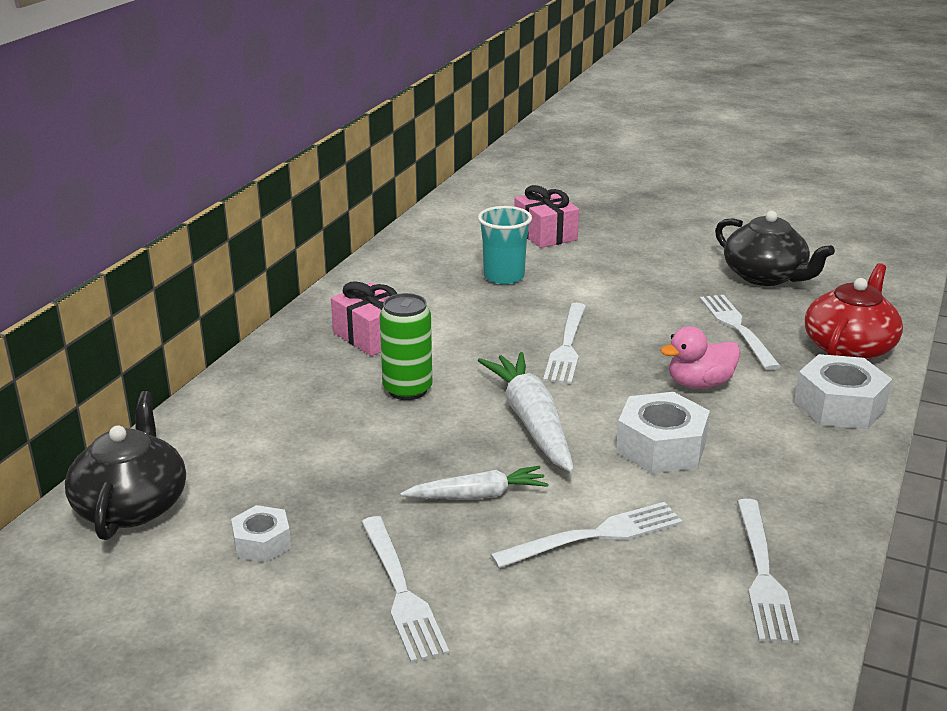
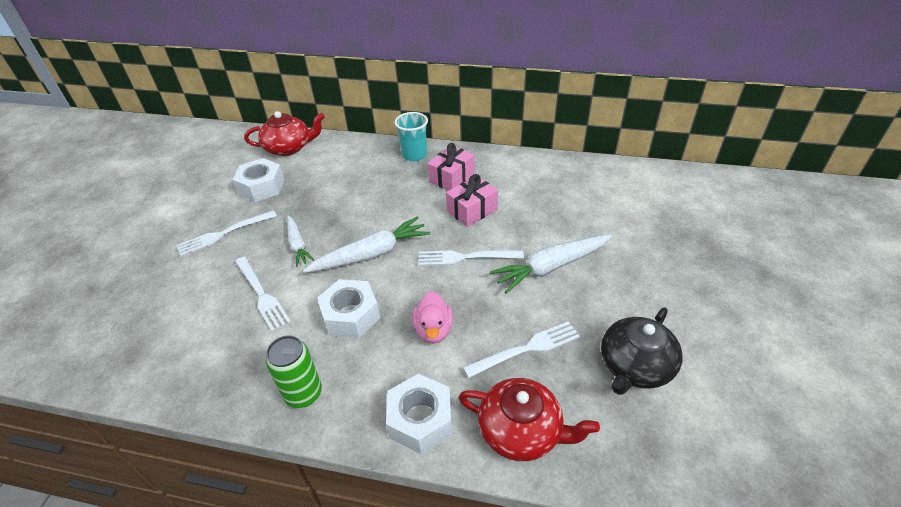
camera: 80 degrees right, 15 degrees up
black teapot [65,391,186,540] -> red teapot [244,111,325,156]
white nut [231,505,291,563] -> white nut [232,158,285,202], size x1.72
green can [379,293,432,400] -> green can moved to [266,335,322,408]
turquoise cup [478,206,532,285] -> turquoise cup moved to [394,112,428,162]
pink gift [514,185,579,248] -> pink gift moved to [446,174,498,227]
pink duck [660,326,740,389] -> pink duck turned 150 degrees counterclockwise [412,291,453,344]
white fork [737,499,799,643] -> none
none -> white carrot [490,235,611,294]

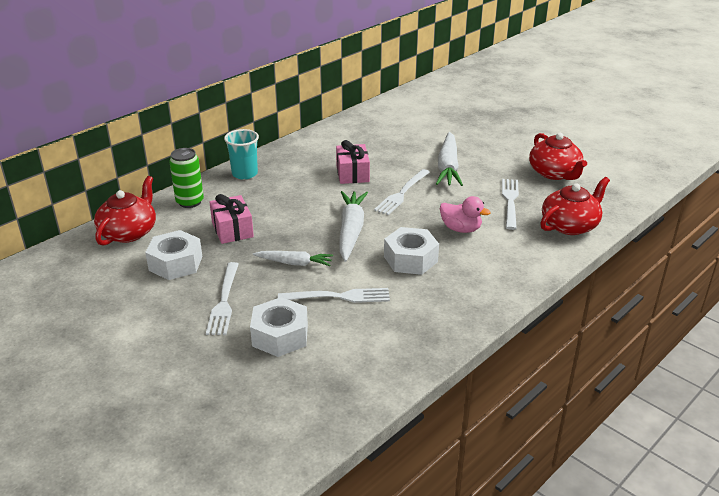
camera: 60 degrees left, 10 degrees down
green can [266,335,322,408] -> green can moved to [169,148,204,208]
white nut [386,374,452,454] -> white nut moved to [250,297,308,357]
pink gift [428,143,474,191] -> pink gift moved to [209,194,254,244]
black teapot [601,307,683,395] -> red teapot [529,133,587,180]

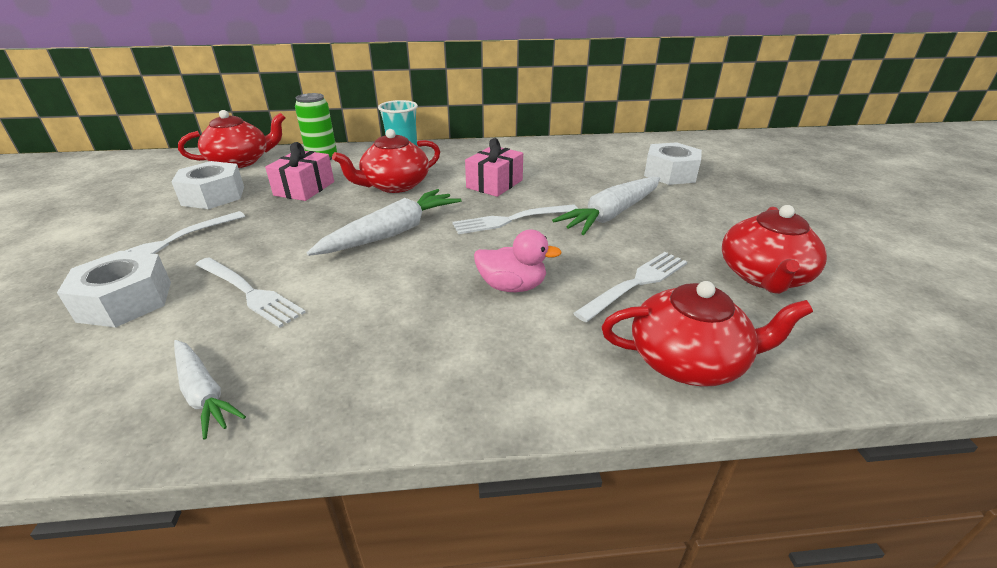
camera: 40 degrees right, 0 degrees up
white carrot [253,251,333,266] -> white carrot moved to [174,340,246,440]
white nut [384,227,439,275] -> white nut moved to [644,142,702,185]
pink duck [440,196,491,233] -> pink duck turned 60 degrees counterclockwise [474,230,562,292]
none -> red teapot [332,129,440,193]

